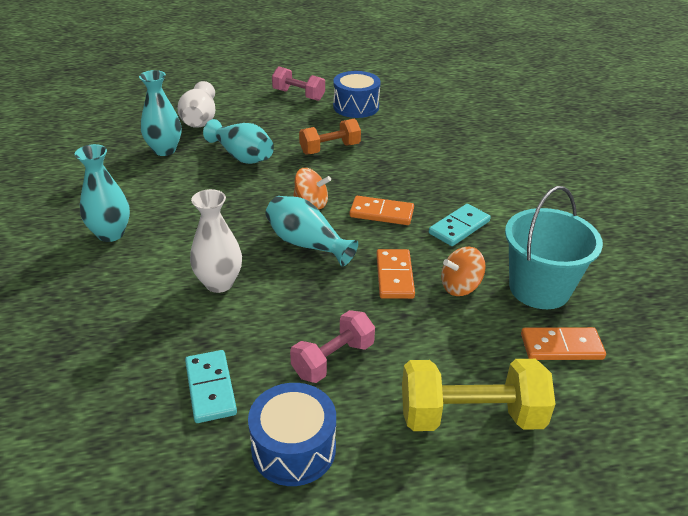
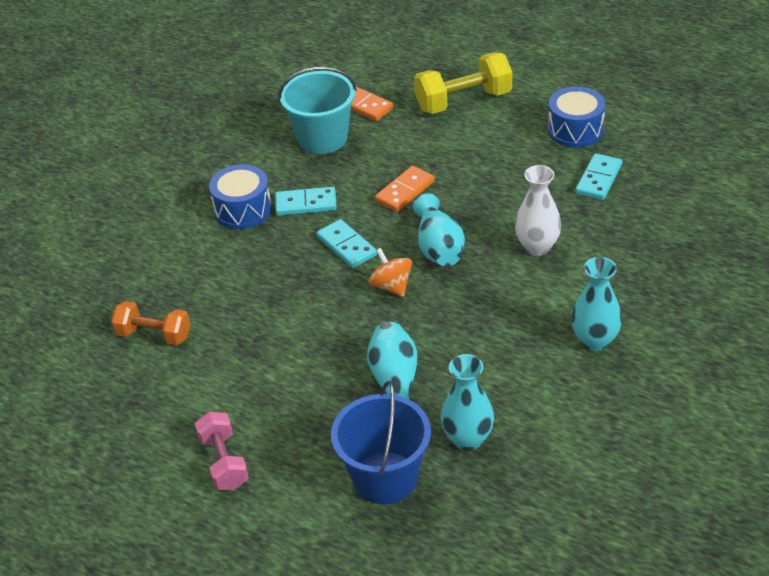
camera: 135 degrees left, 5 degrees up
white vase [177,81,215,128] -> blue bucket [331,380,431,504]
pink dumbbell [290,310,375,383] -> none
orange dumbbell [299,119,361,155] -> orange dumbbell moved to [111,301,190,345]
blue drum [333,71,381,118] -> blue drum moved to [209,164,272,229]
orange domino [350,196,414,225] -> turquoise domino [317,219,377,268]
yellow dumbbell [402,359,555,431] -> yellow dumbbell turned 60 degrees counterclockwise [414,52,512,114]
orange spinning top [441,246,486,296] -> none

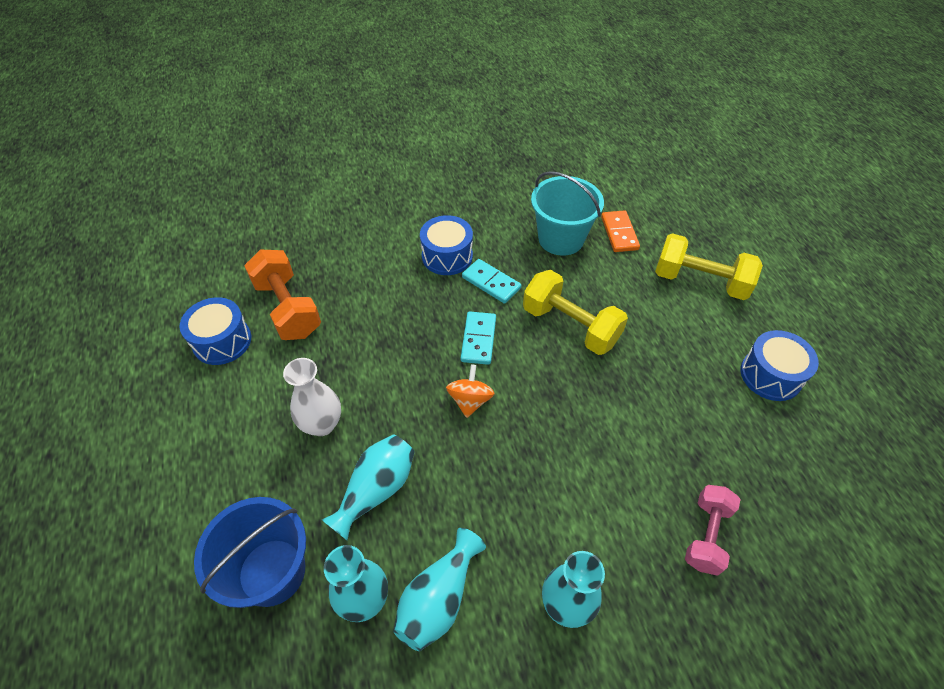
camera: 40 degrees right, 10 degrees up
orange dumbbell [111,301,190,345] -> orange dumbbell [244,250,321,340], size x1.51
pink dumbbell [195,412,249,490] -> pink dumbbell moved to [685,485,741,576]
orange domino [375,166,435,212] -> yellow dumbbell [523,270,628,355]
turquoise vase [413,194,465,267] -> turquoise vase moved to [393,528,486,651]
white vase [515,165,562,256] -> white vase moved to [283,358,341,436]
turquoise domino [576,153,622,200] -> none
none -> blue drum [179,297,251,365]

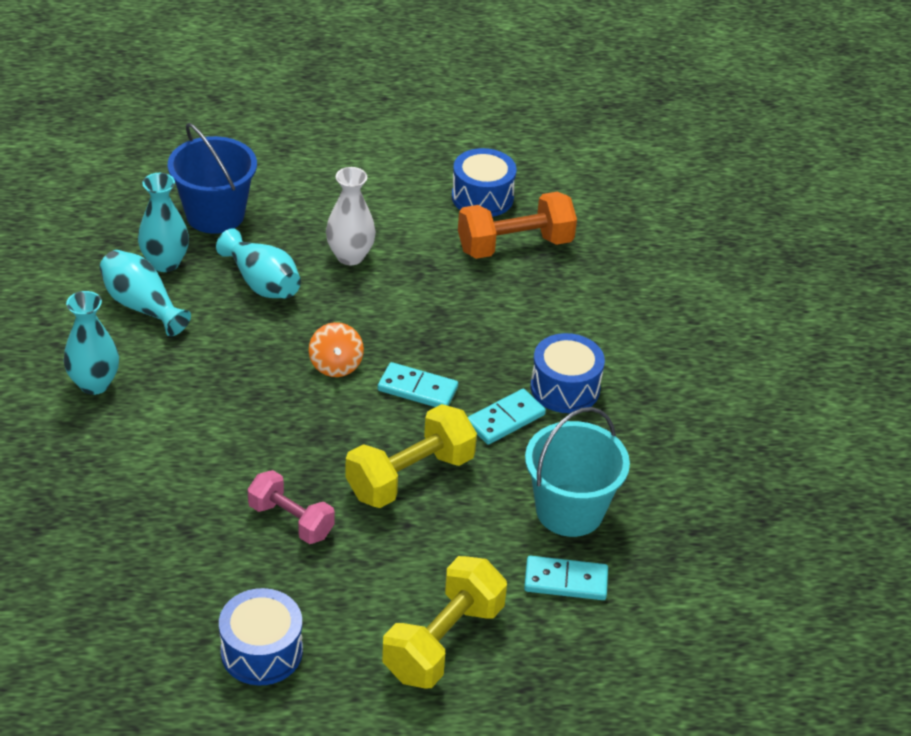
camera: 100 degrees right, 10 degrees down
orange spinning top [446,364,495,418] -> orange spinning top turned 60 degrees clockwise [309,322,364,377]
orange domino [601,210,640,252] -> turquoise domino [524,556,608,600]
pink dumbbell [685,485,741,576] -> pink dumbbell moved to [247,470,335,544]

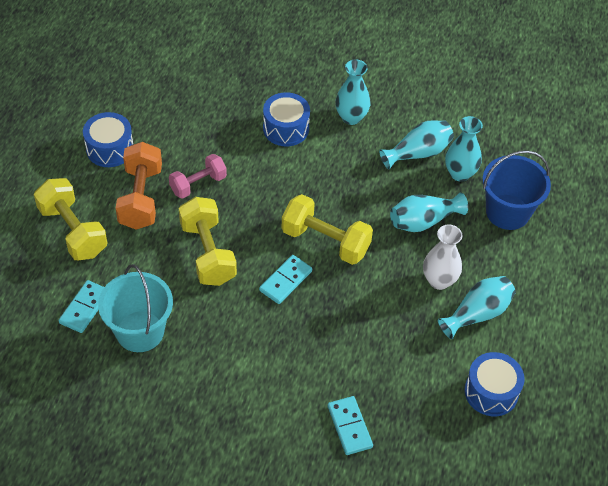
camera: 110 degrees right, 10 degrees up
orange spinning top [309,322,364,377] -> yellow dumbbell [282,194,373,265]
orange dumbbell [458,192,577,259] -> orange dumbbell moved to [115,142,162,230]
turquoise domino [468,389,546,445] -> turquoise domino moved to [328,396,373,455]
blue drum [531,333,605,413] -> blue drum moved to [263,92,310,146]
none -> turquoise vase [438,276,516,339]

